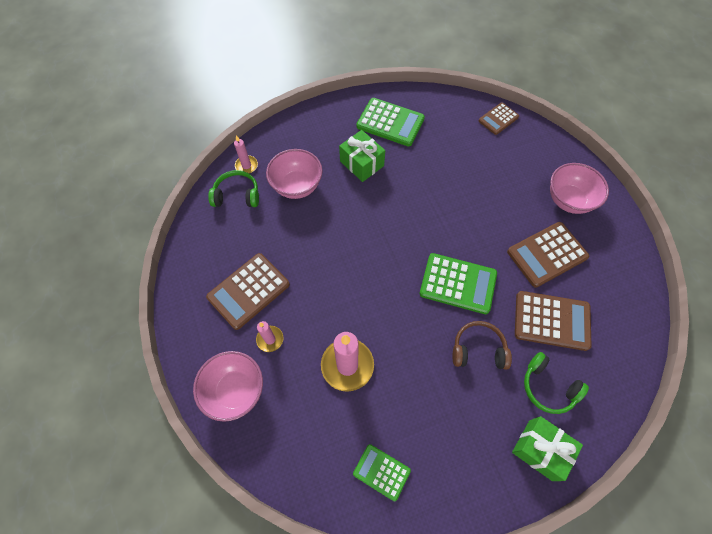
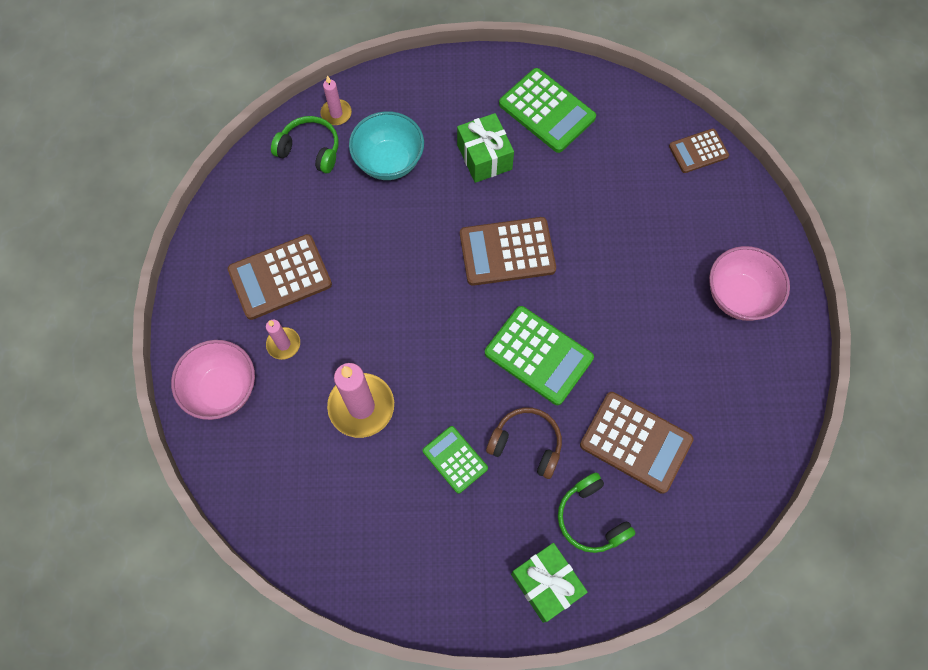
camera: 20 degrees right, 5 degrees up
pink bowl [266,149,323,199] -> turquoise bowl [349,111,424,180]
green calculator [353,444,411,501] -> green calculator moved to [423,426,488,494]
brown calculator [507,222,589,288] -> brown calculator moved to [460,217,556,286]

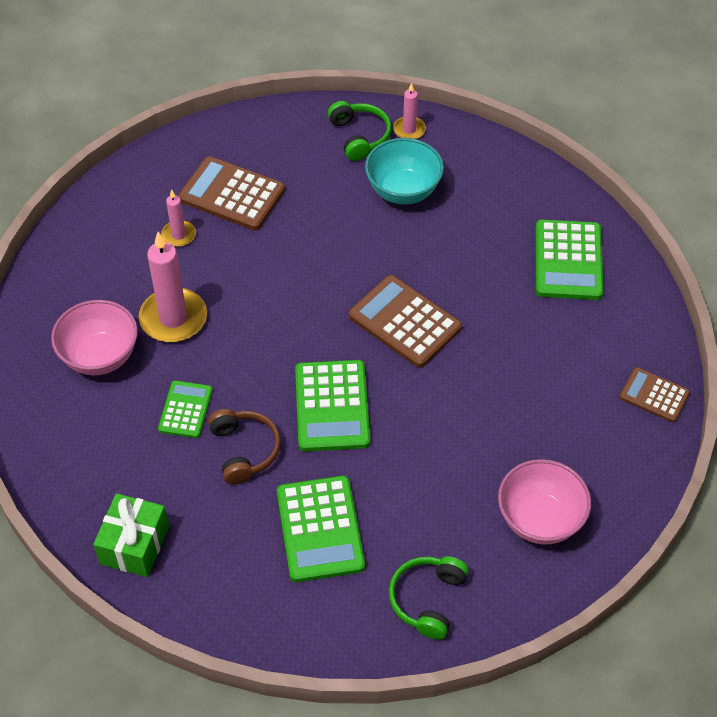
camera: 50 degrees right, 15 degrees down
pink bowl [171,340,255,420] -> pink bowl moved to [51,300,138,375]
green gift [457,113,514,183] -> none
green headphones [558,472,636,553] -> green headphones moved to [389,556,469,640]
brown calculator [580,392,694,494] -> green calculator [277,476,365,582]

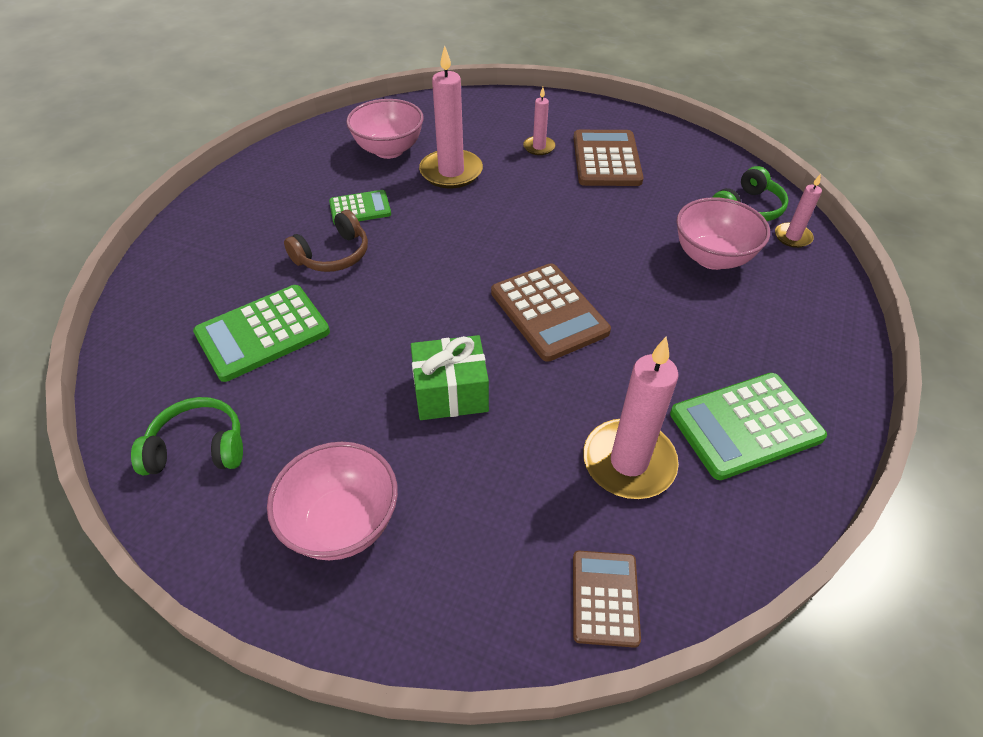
camera: 65 degrees right, 5 degrees down
green gift [93,493,169,577] -> green gift moved to [411,335,489,420]
green calculator [295,360,370,452] -> none
brown calculator [349,275,462,368] -> brown calculator turned 135 degrees clockwise [491,263,611,362]
turquoise bowl [365,138,444,205] -> pink bowl [676,197,770,270]
none -> pink candle [583,337,679,499]

